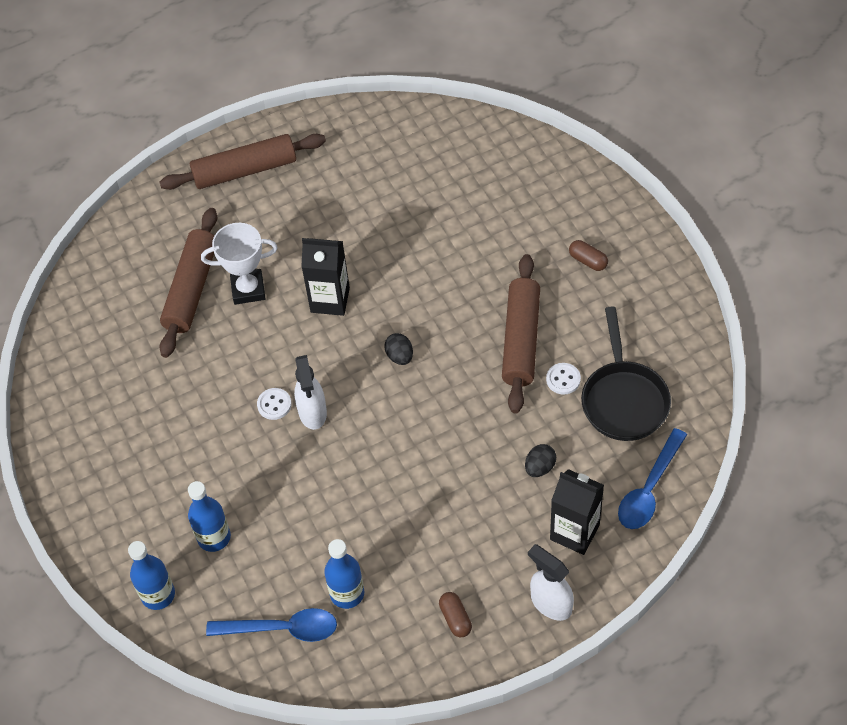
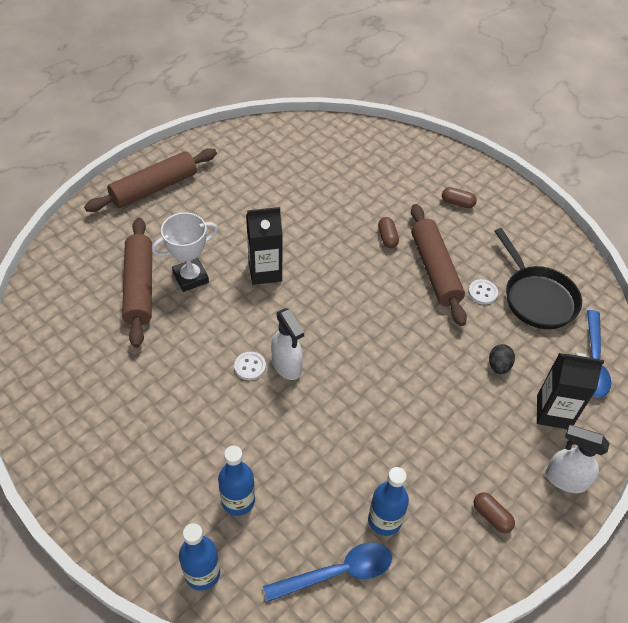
camera: 25 degrees left, 5 degrees down
black egg [384,333,413,365] -> none
none -> brown capsule [378,217,399,248]

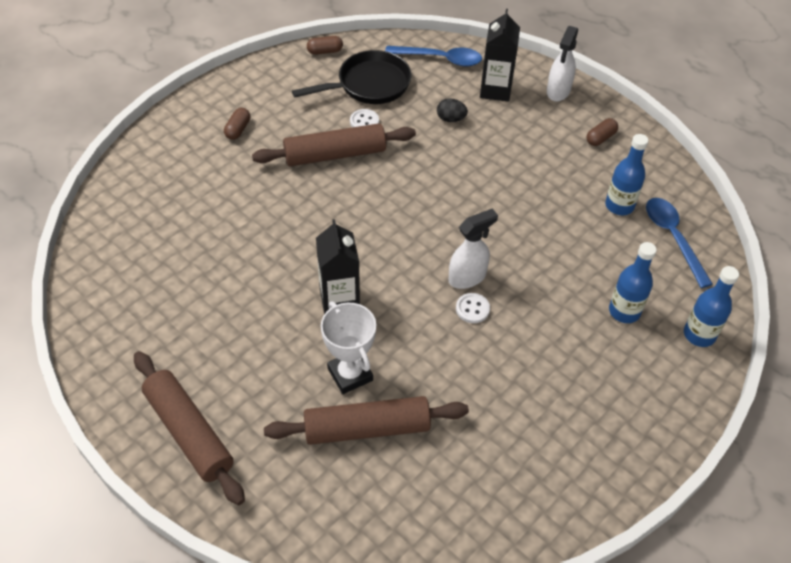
camera: 90 degrees left, 0 degrees up
brown capsule [378,217,399,248] -> brown capsule moved to [307,36,343,55]

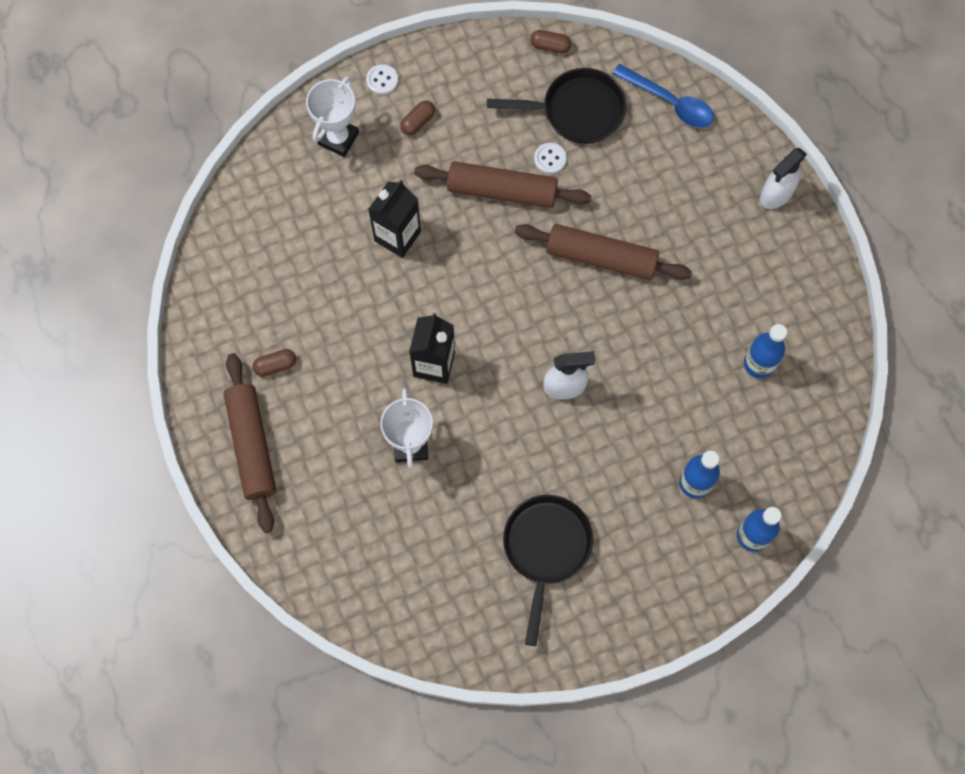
camera: 25 degrees right, 20 degrees up
brown rolling pin [264,396,469,445] -> brown rolling pin moved to [515,224,692,280]
black egg [437,98,468,122] -> none
white button [456,293,490,323] -> white button moved to [366,64,398,95]
black carton [480,9,520,102] -> black carton moved to [368,180,421,258]
brown capsule [586,118,618,146] -> brown capsule moved to [252,349,296,377]
blue spoon [646,198,713,288] -> none
none -> white trophy [306,76,359,157]
none -> black pan [503,495,593,646]

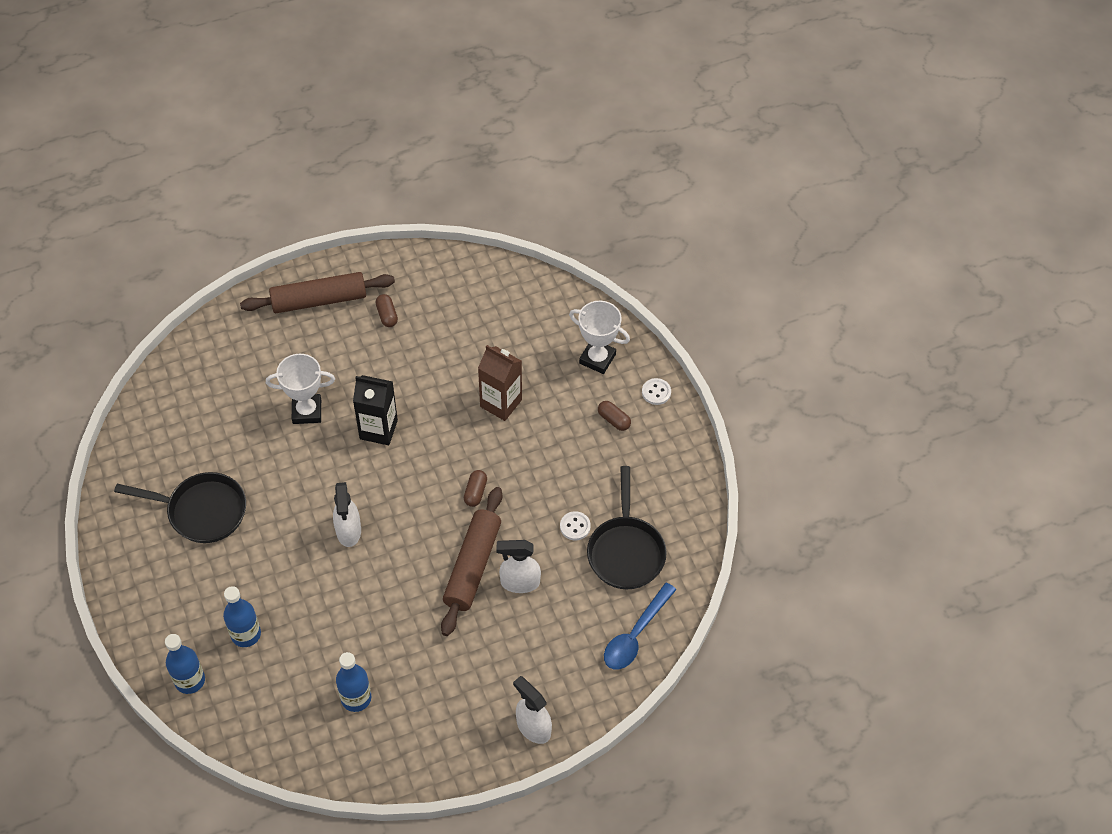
camera: 90 degrees right, 15 degrees down
black carton [368,180,421,258] -> brown carton [478,345,522,421]
brown rolling pin [414,161,591,208] -> none
brown capsule [530,30,572,53] -> brown capsule moved to [464,470,487,507]
none -> white spray bottle [496,540,541,593]

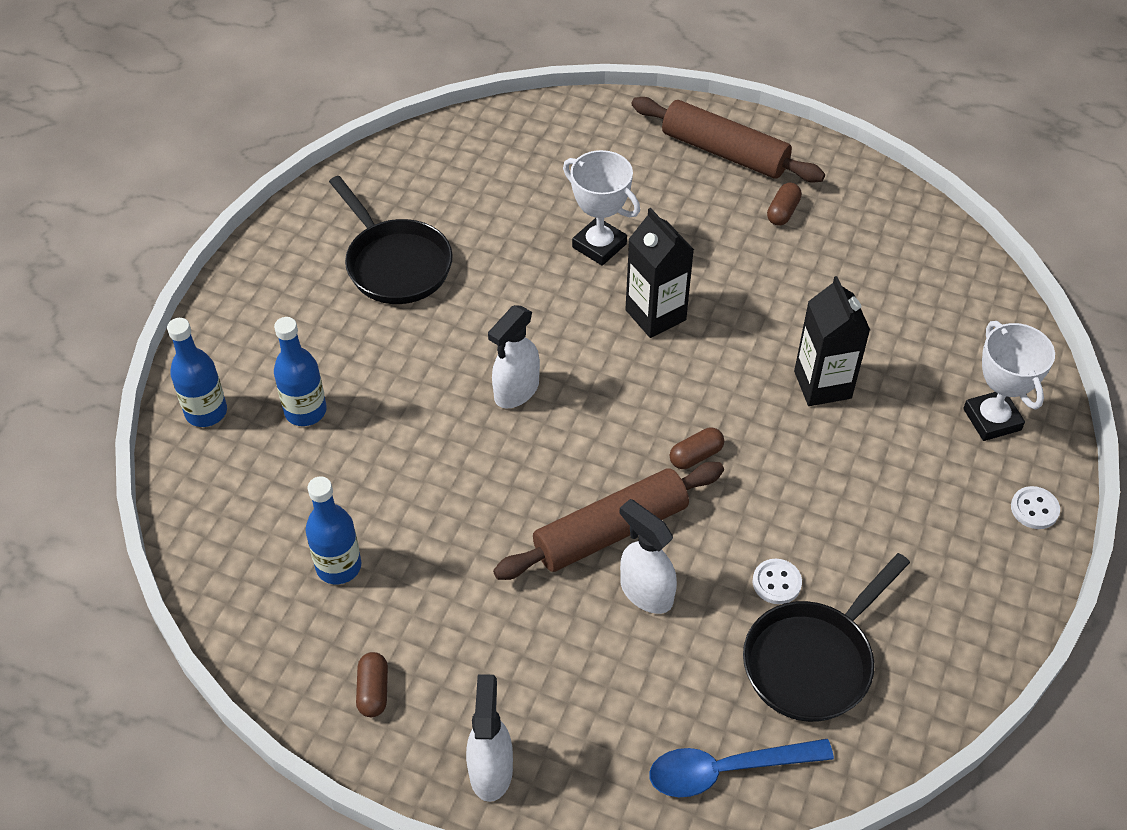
camera: 45 degrees right, 5 degrees down
brown carton [478,345,522,421] -> black carton [794,276,870,406]
brown capsule [598,401,631,431] -> brown capsule moved to [356,652,388,717]

